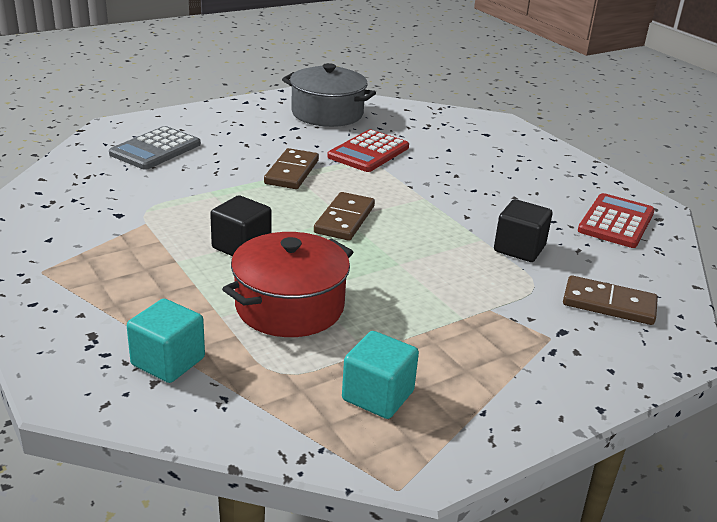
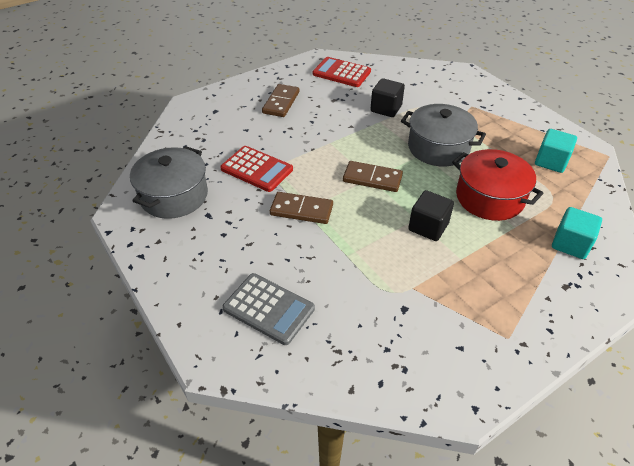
camera: 90 degrees left, 15 degrees up
brown domino [563,275,658,325] -> brown domino moved to [262,84,299,117]
none -> grey pot [401,104,486,166]

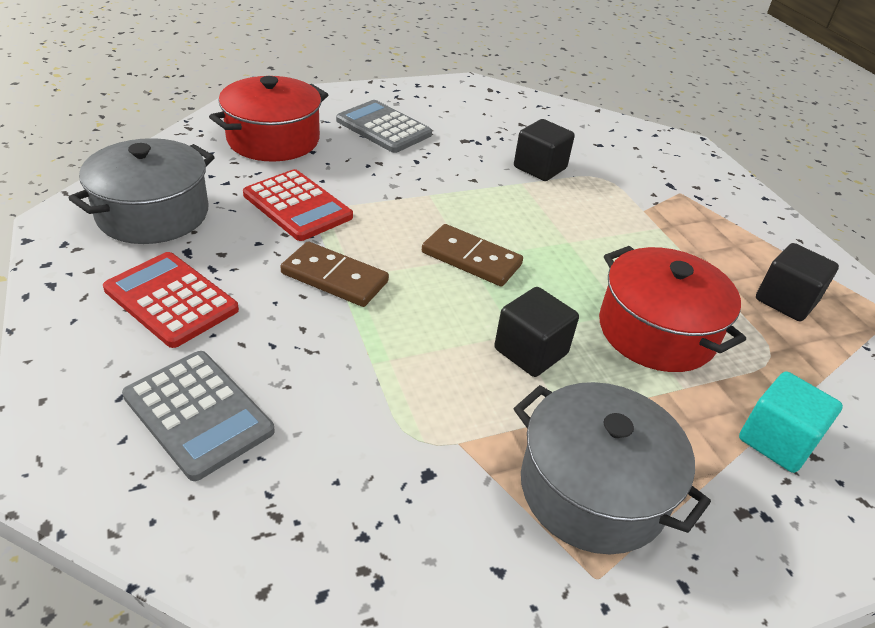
camera: 10 degrees right, 5 degrees down
brown domino [262,84,299,117] -> grey calculator [336,100,432,153]
red calculator [313,57,371,87] -> red calculator moved to [103,252,239,348]
grey pot [401,104,486,166] -> grey pot moved to [514,382,711,554]
turquoise cube [535,129,577,173] -> black cube [756,243,839,321]
none -> red pot [209,76,328,162]

